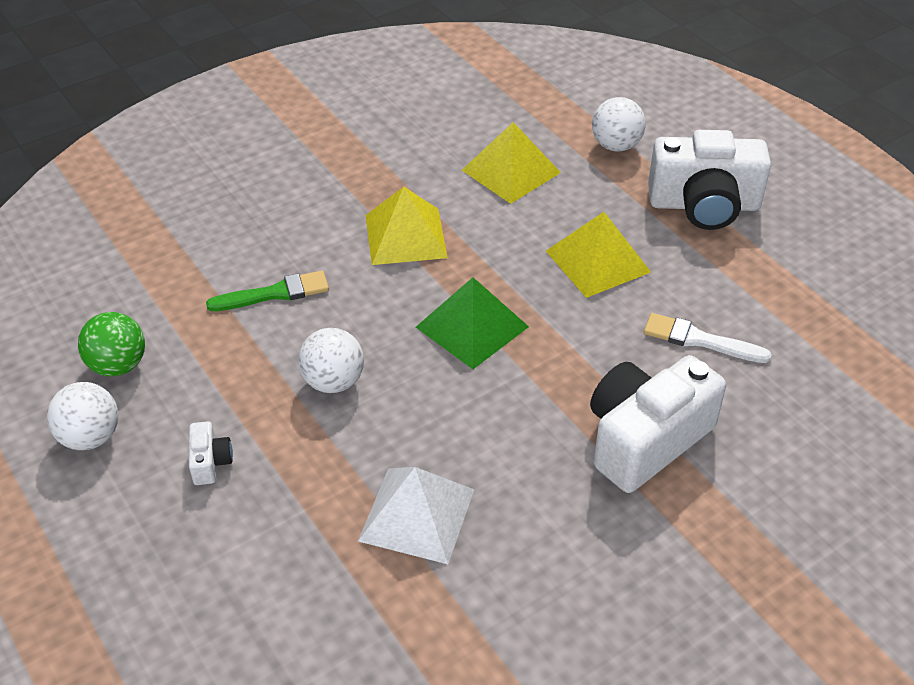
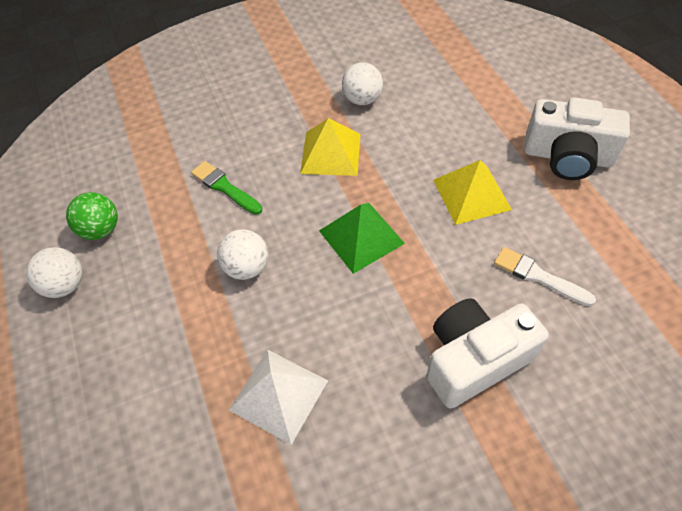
camera: 15 degrees right, 10 degrees up
white camera [189,421,233,485] -> none
green brush [206,271,329,311] -> green brush turned 135 degrees counterclockwise [191,161,262,215]
yellow pyramid [462,122,561,204] -> none
white ball [592,97,646,151] -> white ball moved to [342,62,383,105]

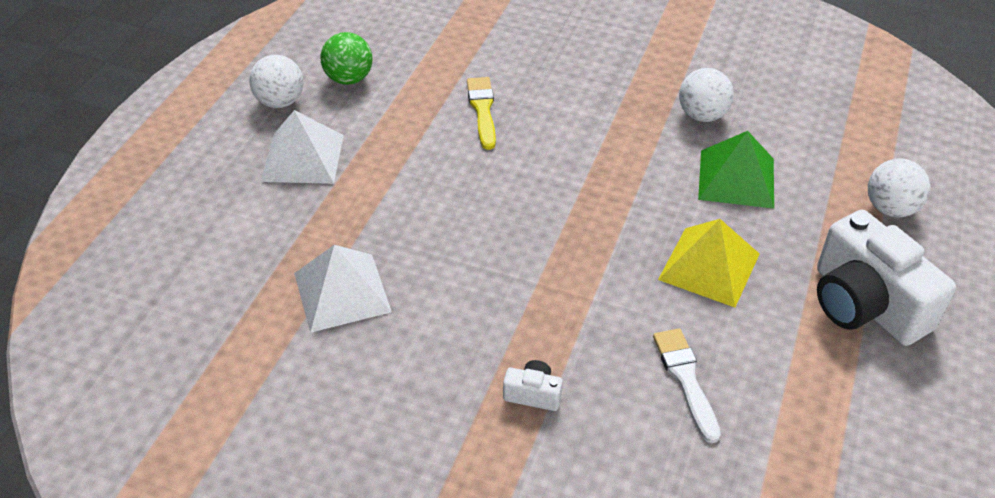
camera: 40 degrees right, 10 degrees down
green brush [191,161,262,215] -> yellow brush [467,77,496,150]
white ball [217,229,268,280] -> white ball moved to [868,159,930,217]
yellow pyramid [300,118,361,176] -> none
green pyramid [319,203,405,274] -> green pyramid moved to [698,131,774,209]
white camera [427,298,549,409] -> white camera [503,360,563,411], size x0.42
none -> white pyramid [261,110,344,184]

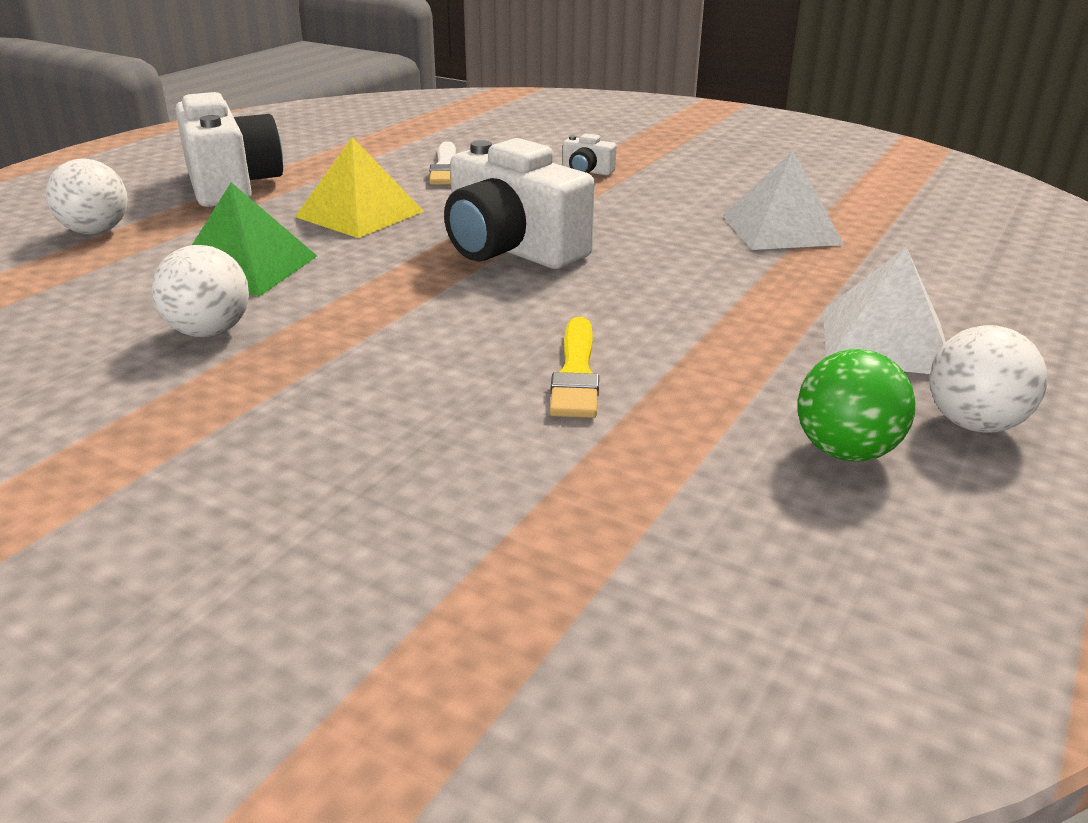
camera: 170 degrees left, 15 degrees down
none -> white camera [444,138,595,269]

